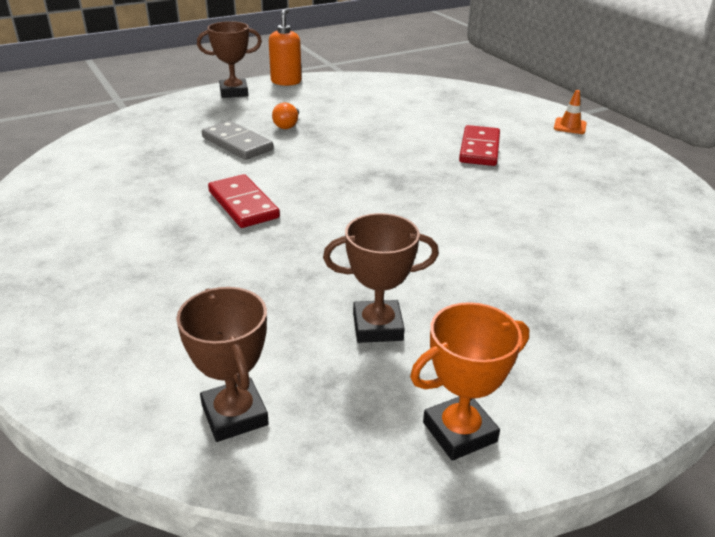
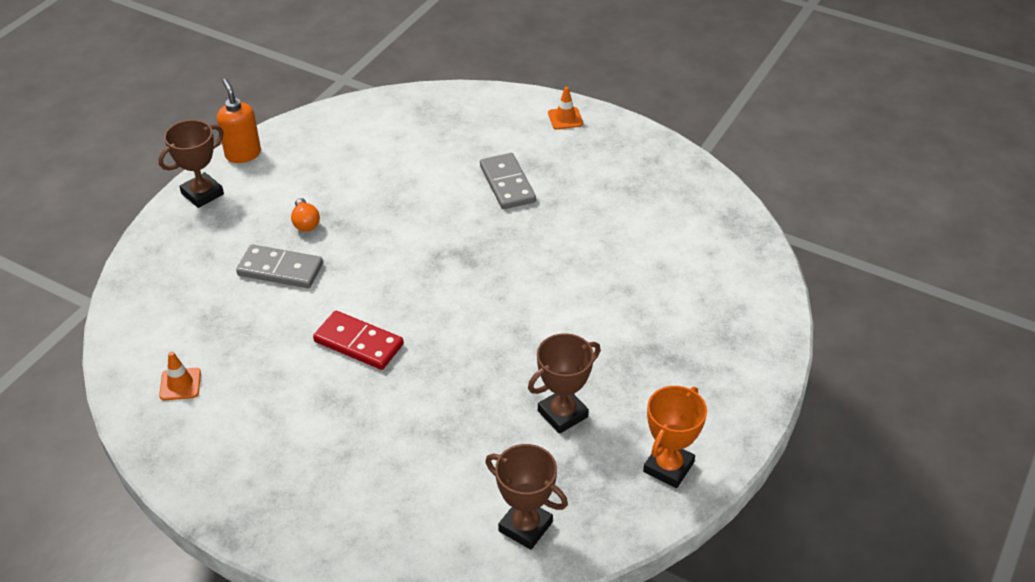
camera: 30 degrees left, 10 degrees up
red domino [459,125,500,166] -> grey domino [480,153,536,209]
none -> orange traffic cone [159,351,201,400]

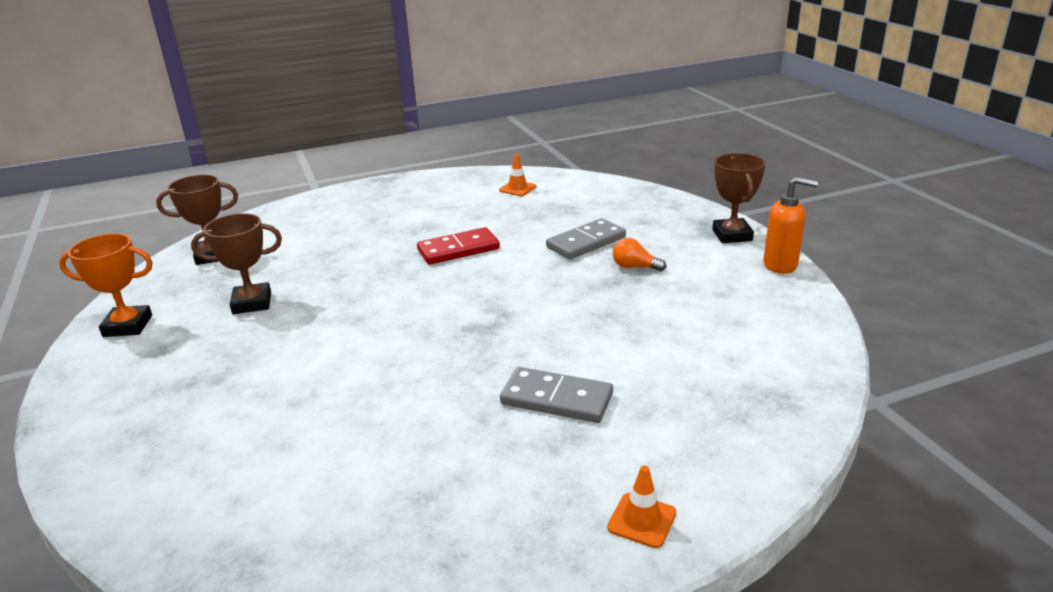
camera: 130 degrees right, 15 degrees down
brown trophy [528,333,601,434] -> brown trophy turned 75 degrees clockwise [191,213,282,314]
orange trophy [643,386,707,488] -> orange trophy turned 75 degrees counterclockwise [59,233,153,337]

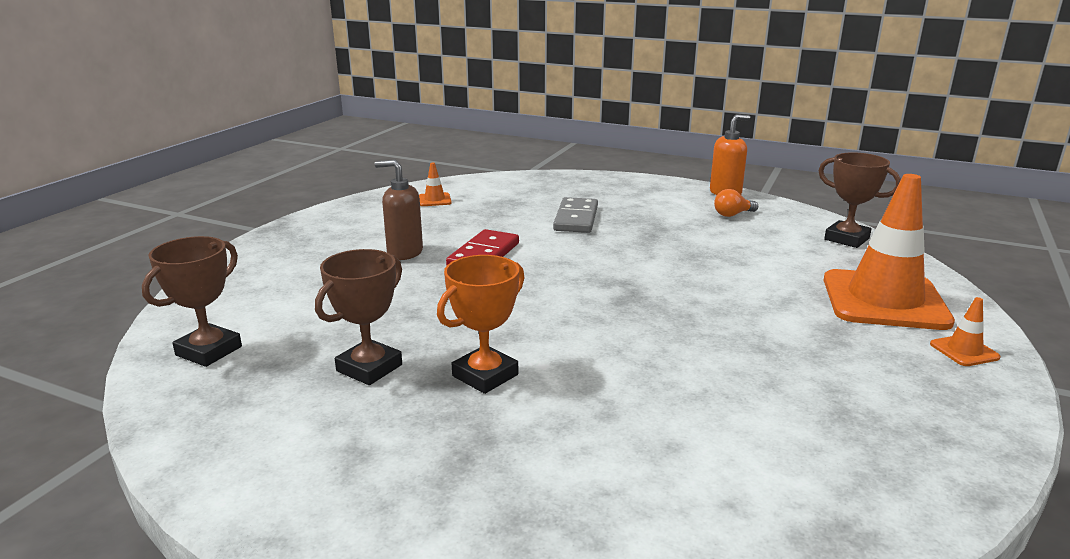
camera: 45 degrees left, 5 degrees down
orange trophy [59,233,153,337] -> orange trophy moved to [437,255,525,394]
grey domino [500,367,613,423] -> none
orange light bulb [613,238,667,271] -> orange light bulb moved to [714,189,758,217]
brown trophy [712,153,765,243] -> brown trophy moved to [818,152,901,248]
none -> brown soap dispenser [375,160,423,260]
none -> orange traffic cone [823,174,955,330]

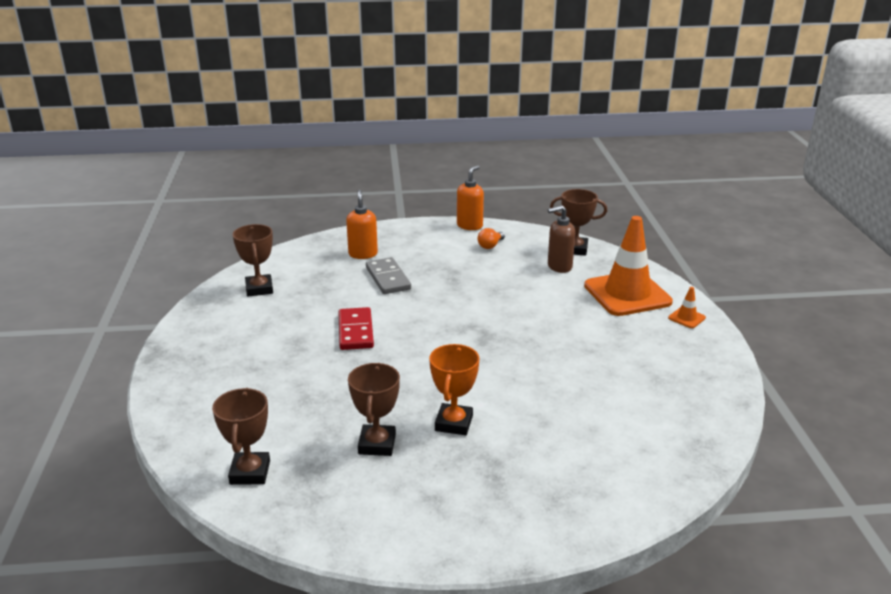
camera: 30 degrees left, 5 degrees up
brown soap dispenser [375,160,423,260] -> brown soap dispenser moved to [548,205,575,273]
orange traffic cone [419,163,452,206] -> brown trophy [233,224,273,297]
none -> orange soap dispenser [346,190,378,259]

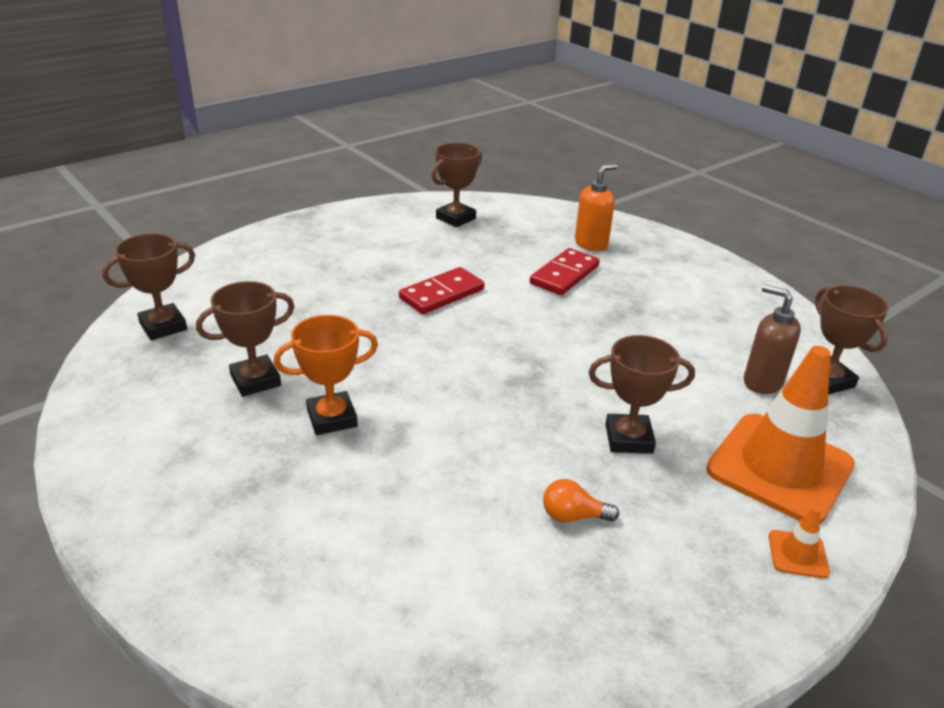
camera: 55 degrees right, 5 degrees up
grey domino [366,257,411,294] -> red domino [530,248,600,295]
orange soap dispenser [457,165,484,230] -> none
orange light bulb [478,228,505,249] -> orange light bulb moved to [543,479,619,522]
none -> brown trophy [588,335,695,454]

